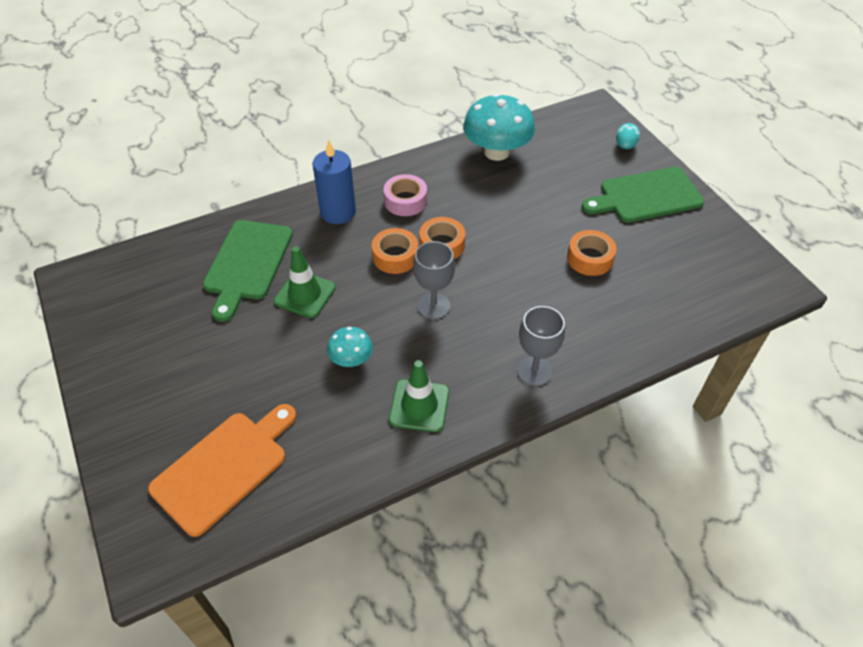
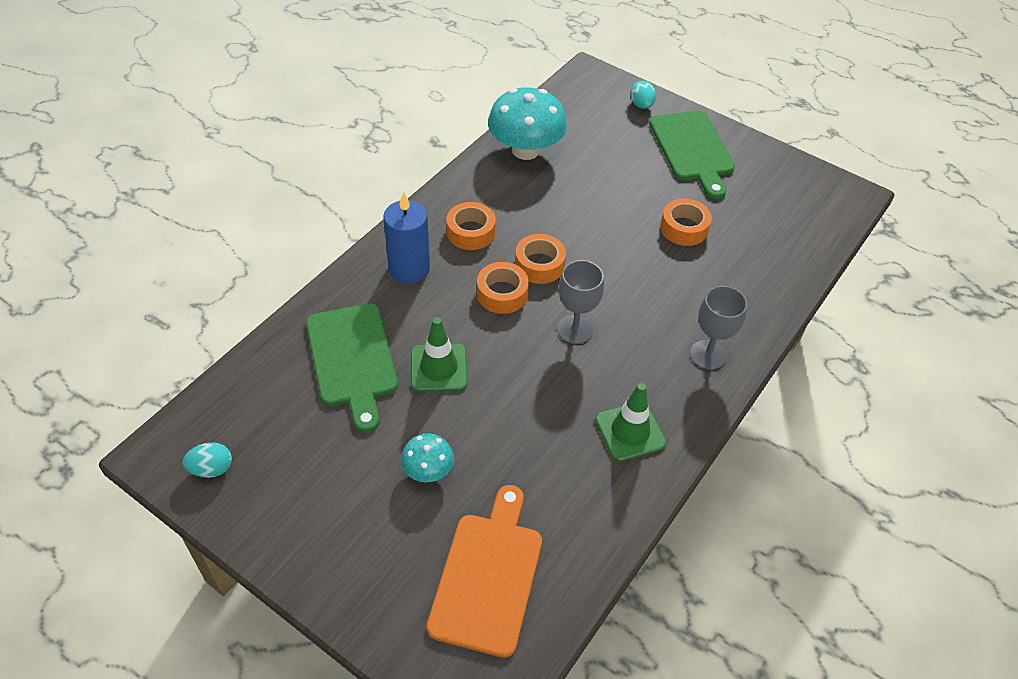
camera: 30 degrees left, 0 degrees up
turquoise mushroom [327,327,373,367] -> turquoise mushroom moved to [401,433,454,482]
pink tape [383,174,427,216] -> orange tape [446,202,496,250]
green cutting board [582,167,704,223] -> green cutting board turned 60 degrees counterclockwise [649,111,735,199]
none -> turquoise egg [183,442,232,478]

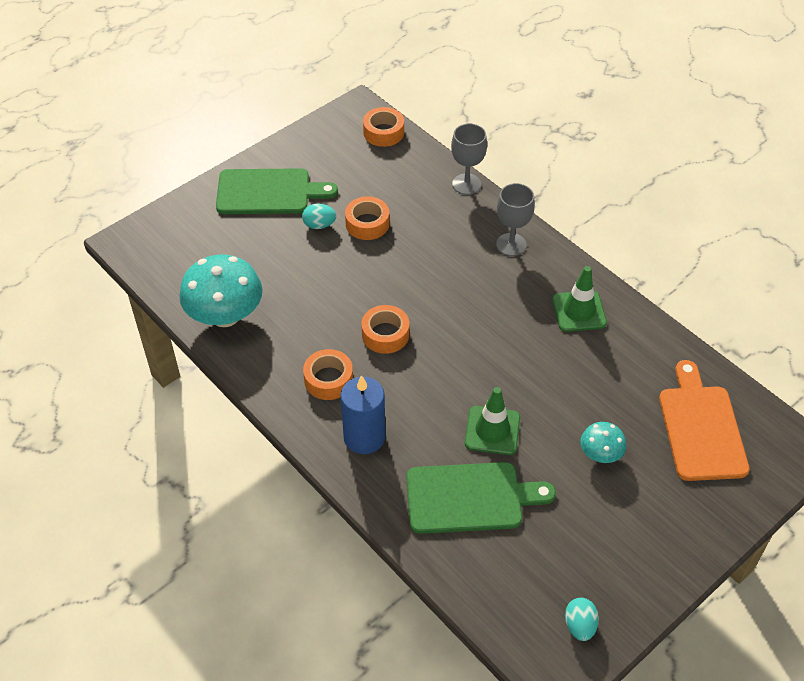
camera: 75 degrees left, 0 degrees up
orange cutting board [426,485,542,658] -> orange cutting board turned 60 degrees clockwise [659,360,750,481]
orange tape [477,262,529,314] -> orange tape moved to [363,107,404,147]
grey goblet [557,260,604,344] -> grey goblet moved to [451,124,487,195]
turquoise egg [630,81,656,109] -> turquoise egg moved to [302,203,336,229]

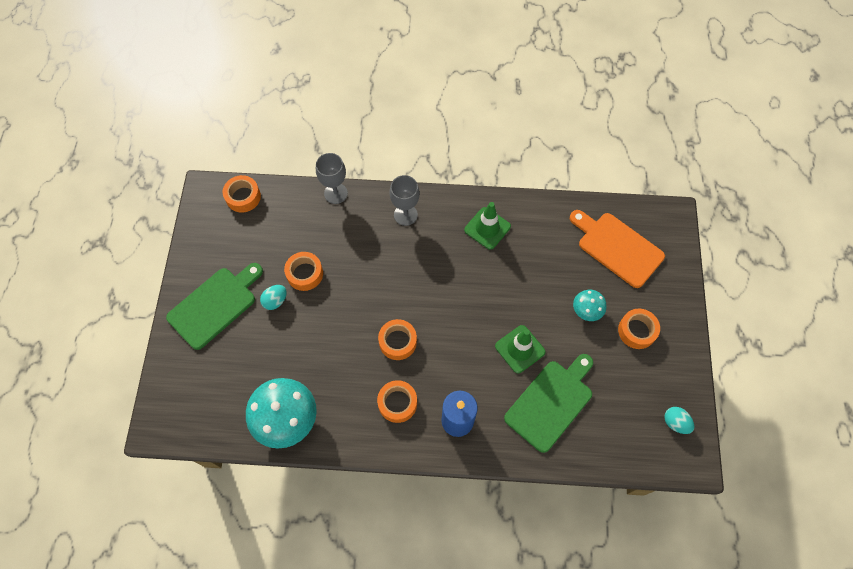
camera: 45 degrees left, 15 degrees up
none -> orange tape [618,309,660,349]

